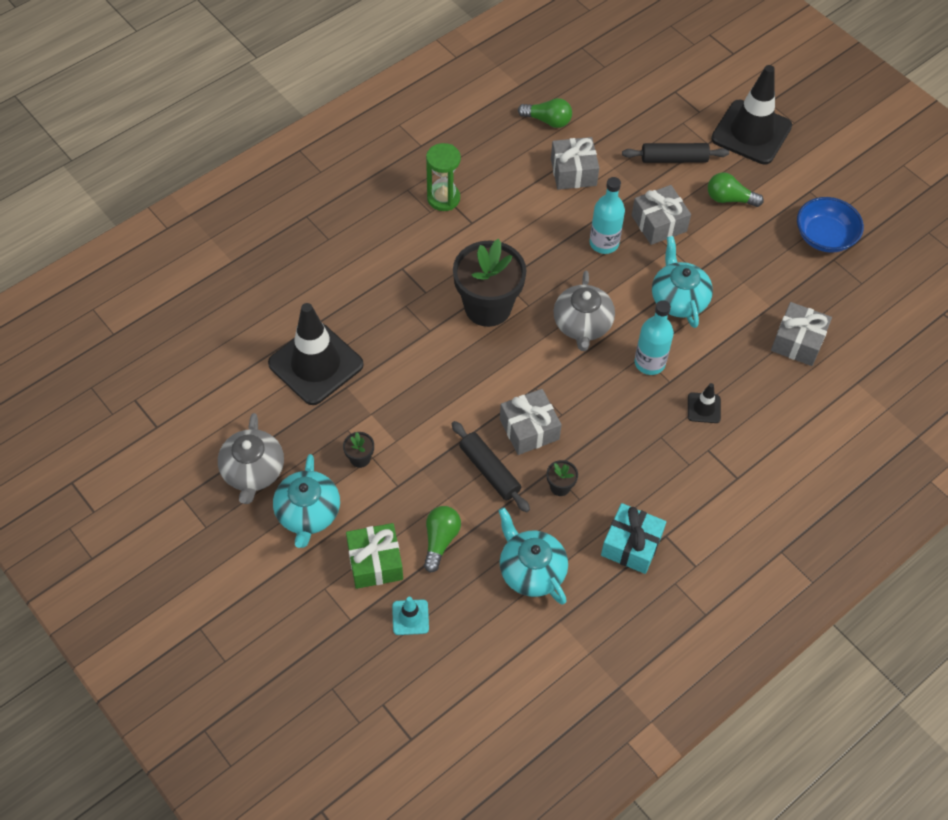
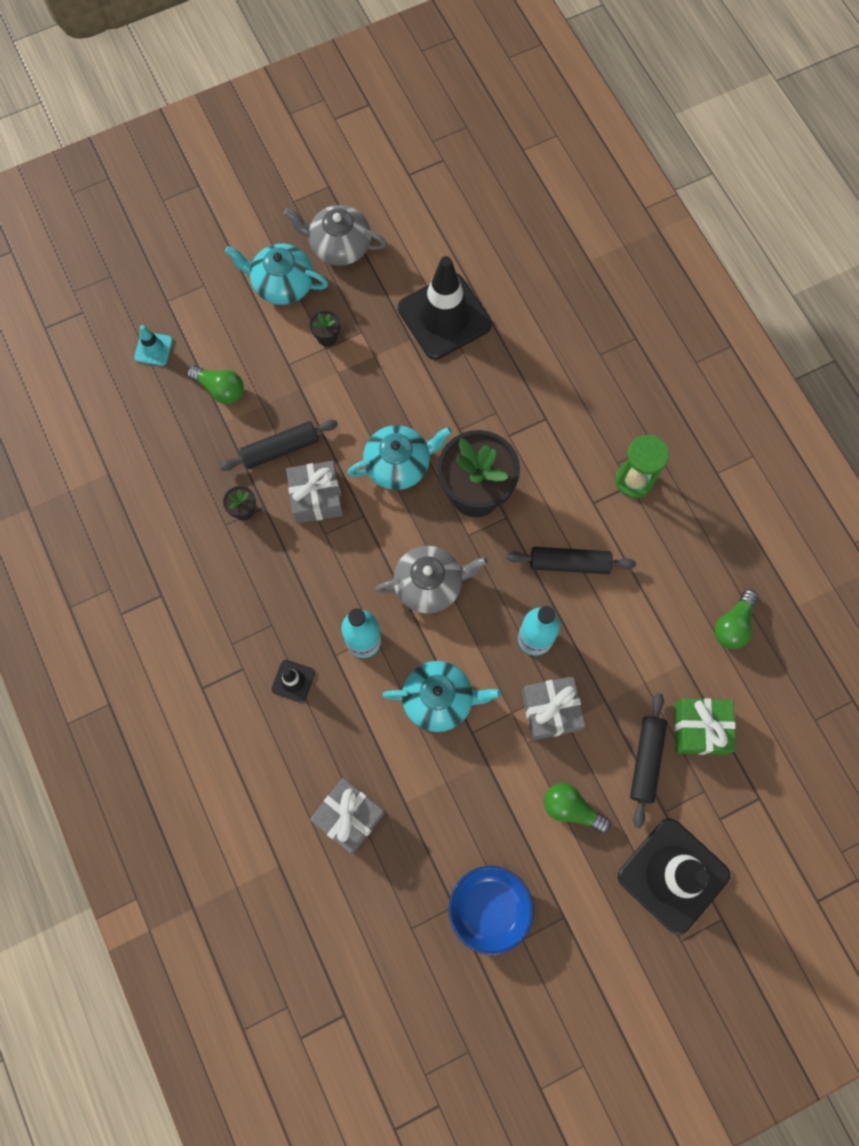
camera: 105 degrees right, 15 degrees up
green gift [346,523,403,589] -> green gift moved to [674,698,736,755]
turquoise teapot [498,507,568,605] -> turquoise teapot moved to [347,425,452,490]
grey gift [551,137,599,190] -> none
grey teapot [553,271,615,351] -> grey teapot turned 150 degrees clockwise [376,546,488,614]
turquoise gift [601,503,666,574] -> none
green light bulb [708,172,764,207] -> green light bulb turned 90 degrees counterclockwise [544,783,611,833]
none -> black rolling pin [507,547,636,574]

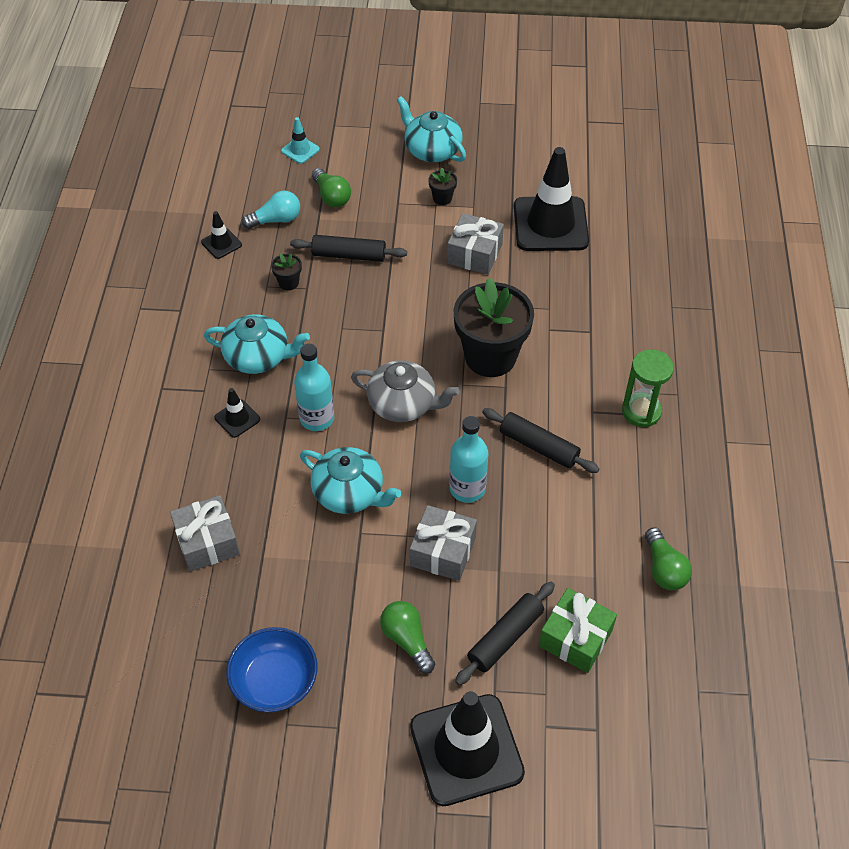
camera: 30 degrees right, 20 degrees down
grey teapot [284,205,386,266] -> none
grey gift [286,461,343,523] -> grey gift moved to [447,213,504,275]
turquoise teapot [347,425,452,490] -> turquoise teapot moved to [204,314,310,374]
green light bulb [714,589,758,649] -> green light bulb turned 75 degrees counterclockwise [645,527,692,590]
none -> black traffic cone [201,211,242,259]
none -> turquoise light bulb [242,191,300,229]

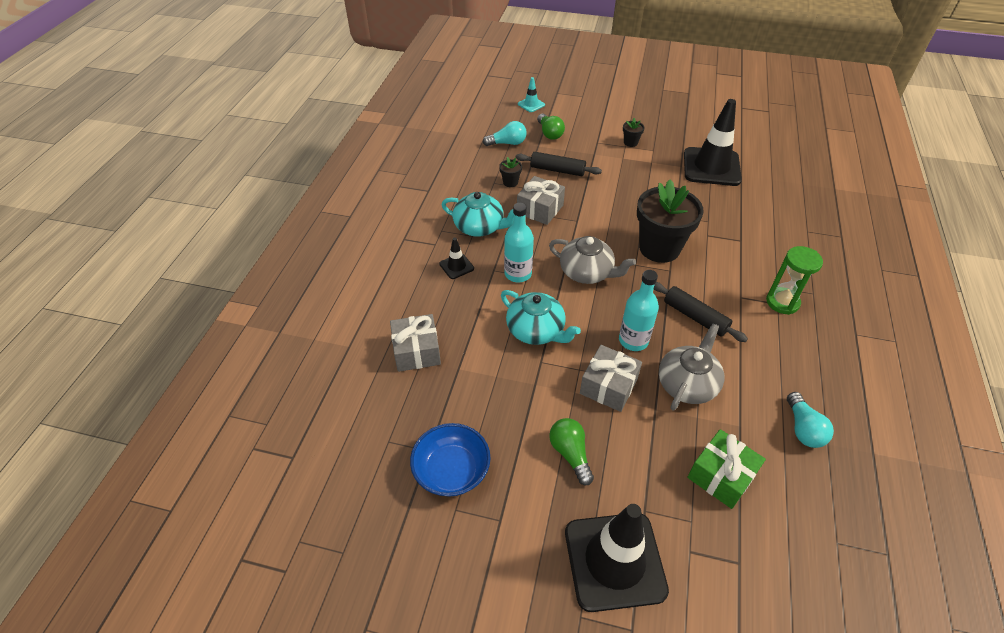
camera: 10 degrees right, 5 degrees down
black traffic cone [201,211,242,259] -> none
turquoise teapot [397,96,466,162] -> none
grey gift [447,213,504,275] -> grey gift moved to [517,176,565,225]
black rolling pin [455,582,555,685] -> none
green light bulb [645,527,692,590] -> turquoise light bulb [787,392,834,448]
none -> grey teapot [659,324,724,410]

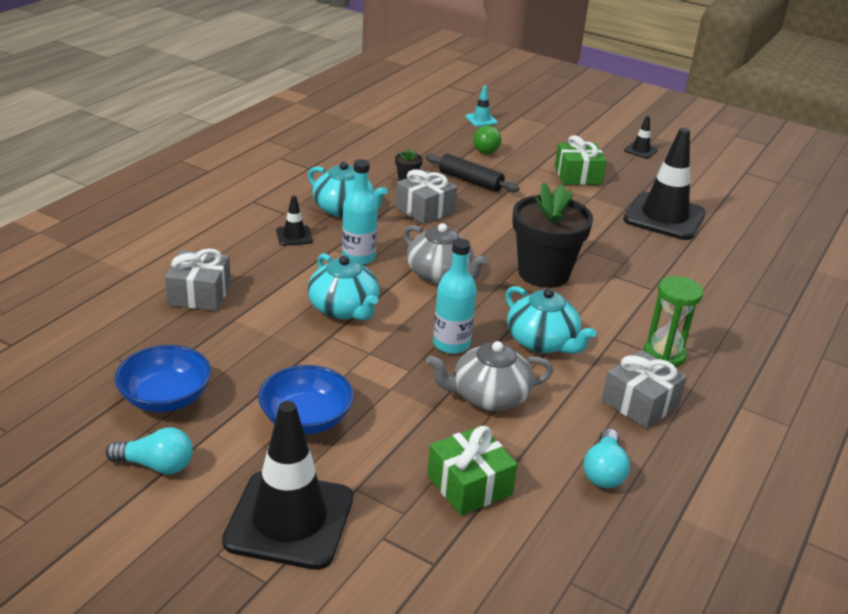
camera: 15 degrees right, 15 degrees down
turquoise light bulb [483,121,527,146] -> turquoise light bulb moved to [106,427,193,474]
green light bulb [549,418,594,485] -> blue bowl [258,365,354,435]
grey gift [580,345,642,412] -> grey gift moved to [602,350,687,429]
black flower pot [623,118,645,147] -> green gift [555,135,607,185]
black rolling pin [654,282,748,342] -> turquoise teapot [505,286,597,354]
grey teapot [659,324,724,410] -> grey teapot turned 150 degrees counterclockwise [426,341,553,411]
none -> black traffic cone [624,116,658,159]

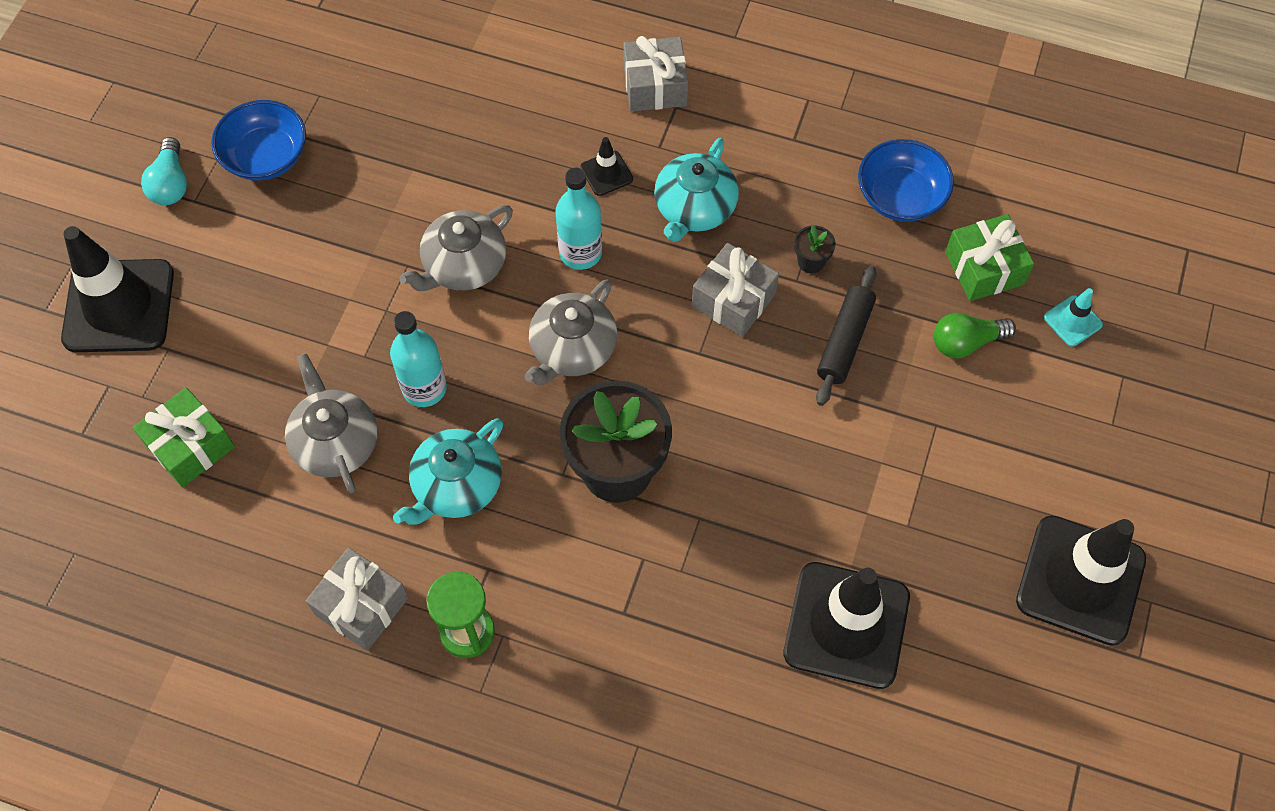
camera: 80 degrees right, 30 degrees up
grey gift [165,248,231,311] -> grey gift moved to [623,36,688,112]
blue bowl [258,365,354,435] -> blue bowl moved to [858,139,954,222]
turquoise teapot [308,253,380,321] -> grey teapot [399,205,513,291]
green gift [555,135,607,185] -> green gift moved to [945,214,1034,301]
turquoise light bulb [584,429,630,488] -> none
black traffic cone [624,116,658,159] -> black traffic cone [1016,515,1146,646], size x2.28

